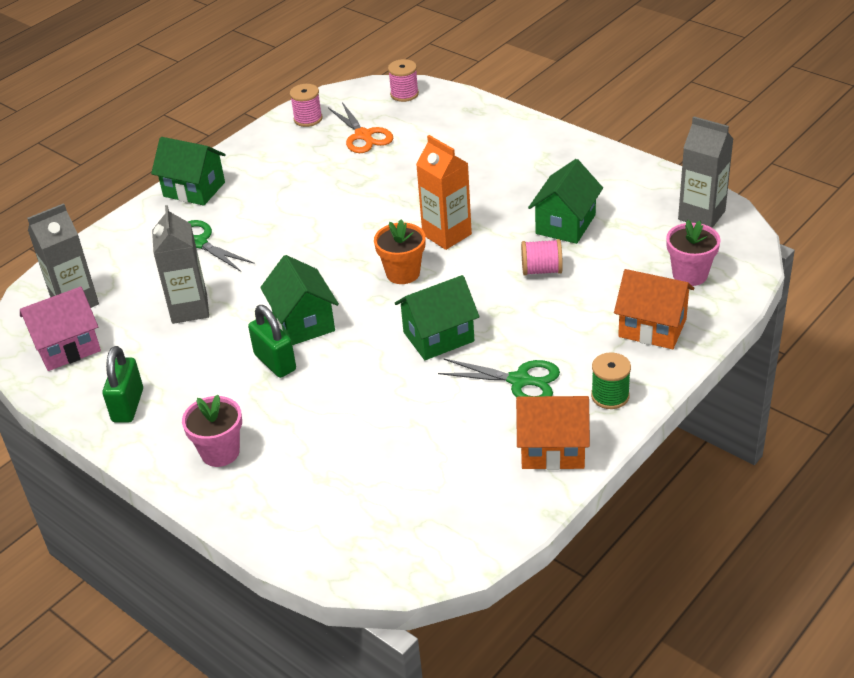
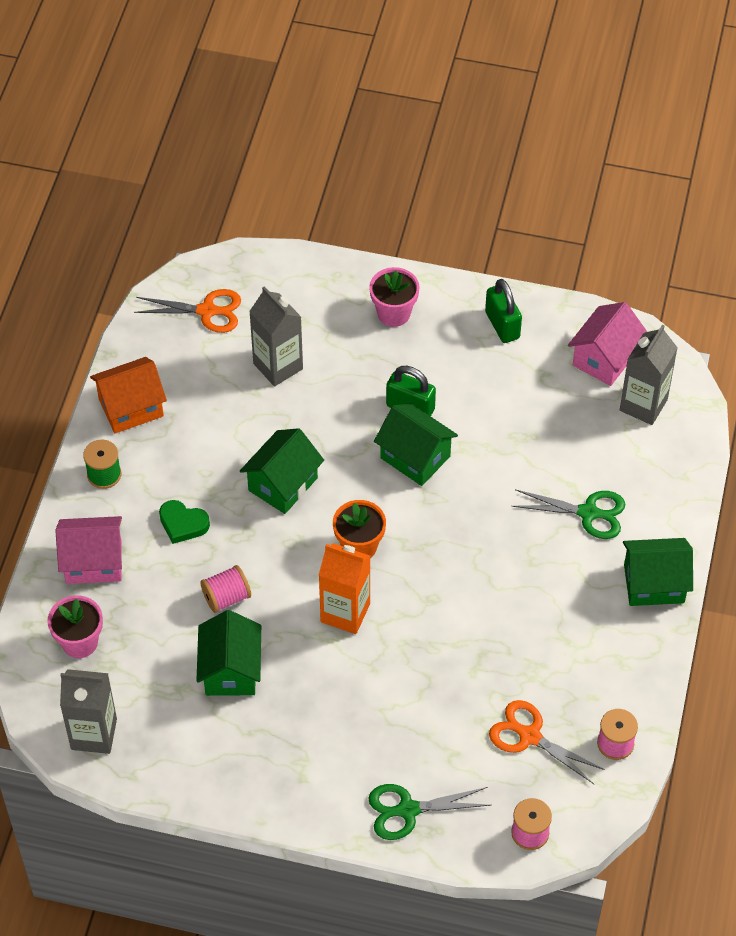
camera: 150 degrees right, 15 degrees up
grey carton [152,205,209,324] -> grey carton moved to [249,286,303,387]
green scissors [438,358,560,397] -> green scissors moved to [368,784,491,840]
orange house [614,269,694,349] -> pink house [55,516,122,584]
none -> orange scissors [134,289,241,333]
none -> green heart [159,500,210,544]

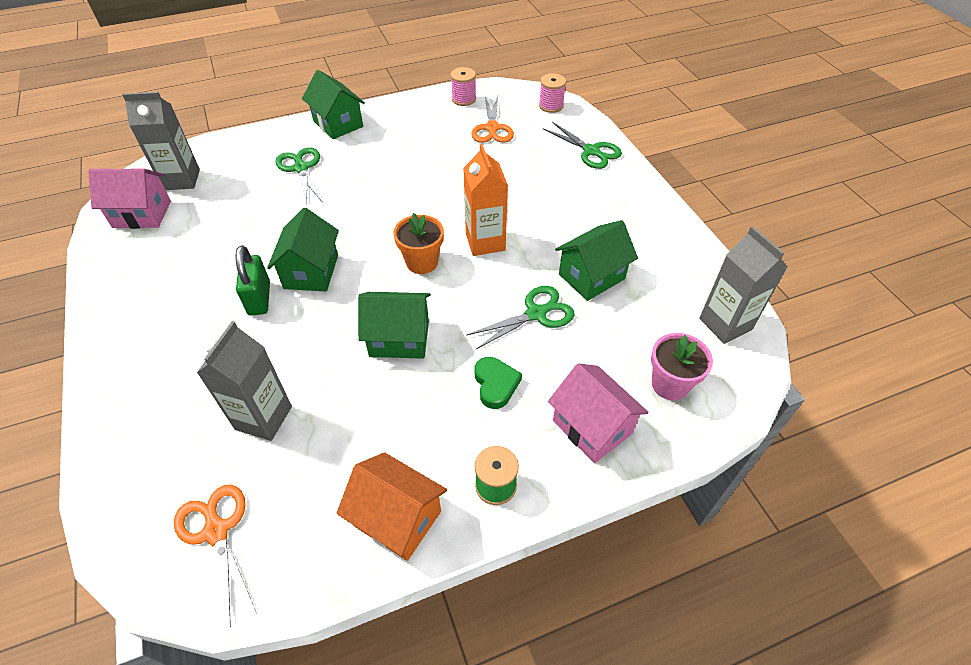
camera: 125 degrees left, 5 degrees down
pink spool [200,565,251,613] -> green scissors [467,286,575,350]
pink flower pot [369,267,420,327] -> none
green padlock [485,279,522,343] -> none

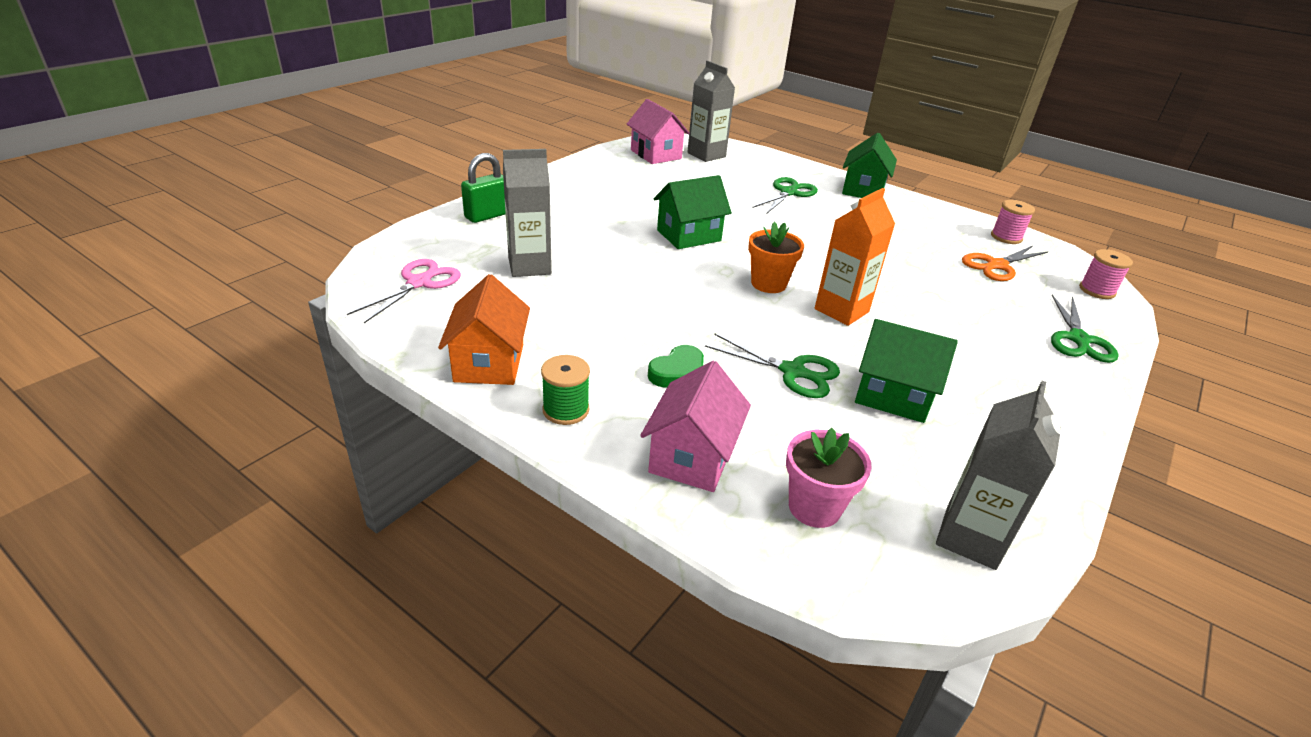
camera: 55 degrees right, 15 degrees down
orange scissors [174,485,256,627] -> pink scissors [347,259,461,323]
green padlock [236,245,270,316] -> green padlock moved to [461,153,506,223]
green house [358,292,431,359] -> none

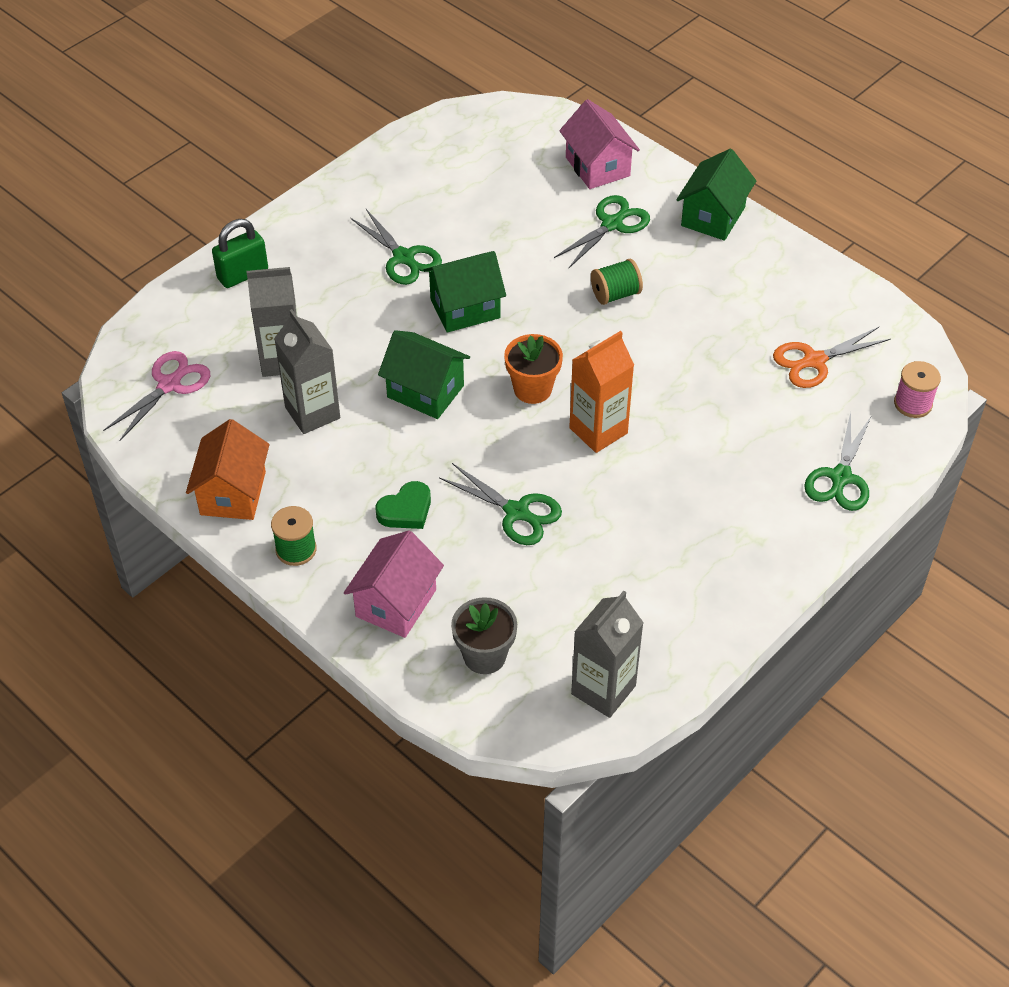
camera: 10 degrees right, 15 degrees up
pink house [627,99,690,164] -> pink house moved to [559,99,640,189]
grey carton [687,61,735,162] -> grey carton moved to [274,309,340,434]
pink flower pot [786,428,872,528] -> grey flower pot [451,597,517,674]
green house [855,319,958,423] -> green house moved to [378,330,470,419]
pink spool [991,200,1035,244] -> none
none -> green scissors [350,209,442,285]
none -> green spool [591,259,643,305]

